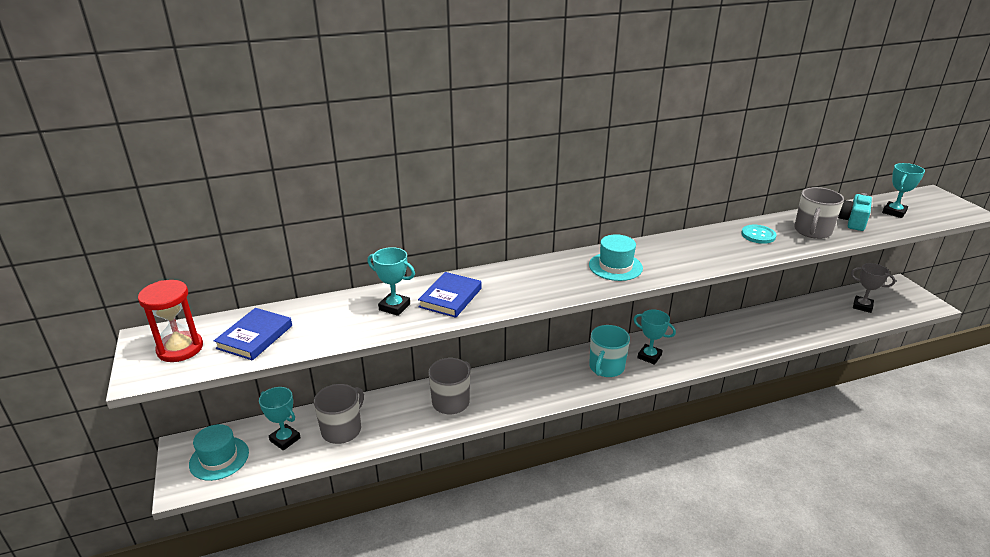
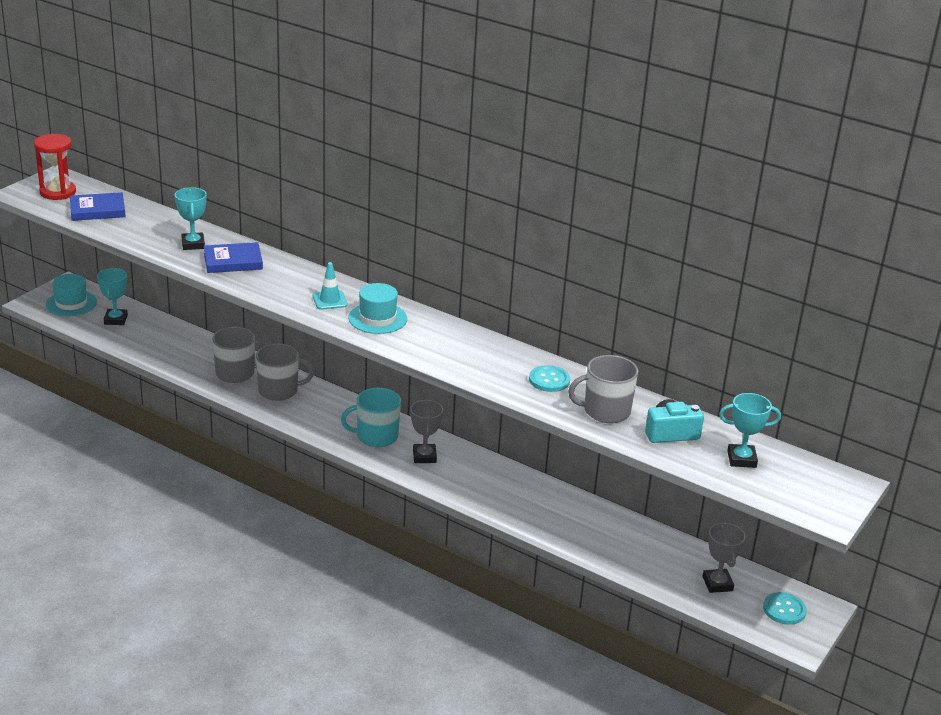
camera: 50 degrees right, 0 degrees up
grey mug [314,384,364,444] -> grey mug moved to [256,344,314,401]
turquoise trophy [633,309,676,365] -> grey trophy [410,400,443,463]
none -> turquoise traffic cone [313,262,348,310]
none -> turquoise button [763,592,807,625]

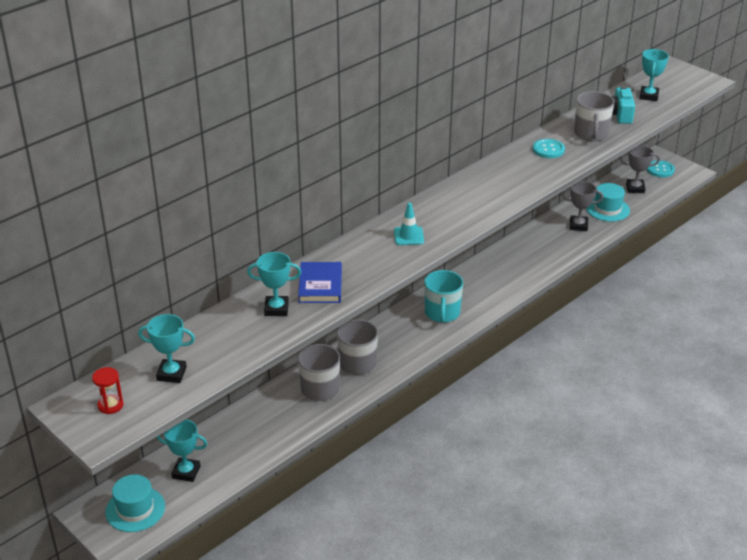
camera: 75 degrees left, 5 degrees up
red hourglass [34,134,76,200] -> red hourglass [92,367,124,414], size x0.58
blue book [70,192,126,221] -> turquoise trophy [138,314,195,383]
turquoise hat [348,283,407,334] -> turquoise hat moved to [586,183,630,222]
grey trophy [410,400,443,463] -> grey trophy moved to [562,181,603,231]

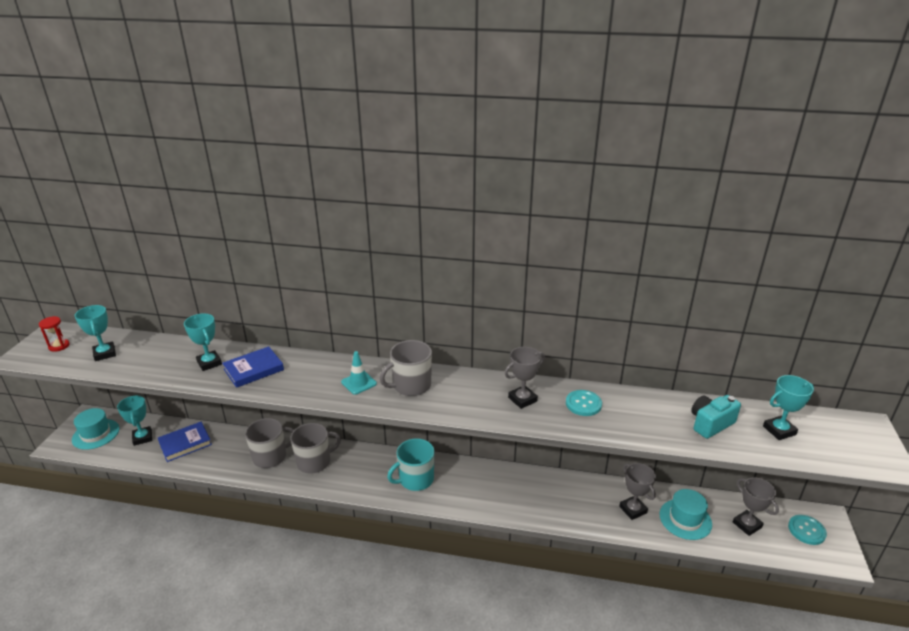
camera: 55 degrees right, 5 degrees down
grey mug [574,91,614,141] -> grey mug moved to [380,340,432,396]
none -> blue book [158,422,212,462]
none -> grey trophy [504,347,545,409]

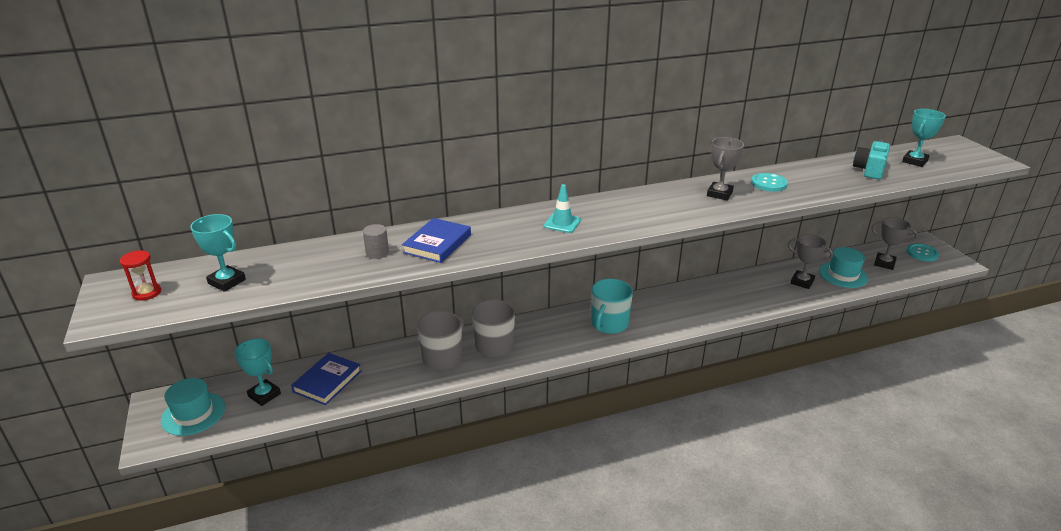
camera: 30 degrees left, 0 degrees up
turquoise trophy [184,314,222,371] -> grey cylinder [363,224,389,259]
grey mug [380,340,432,396] -> none

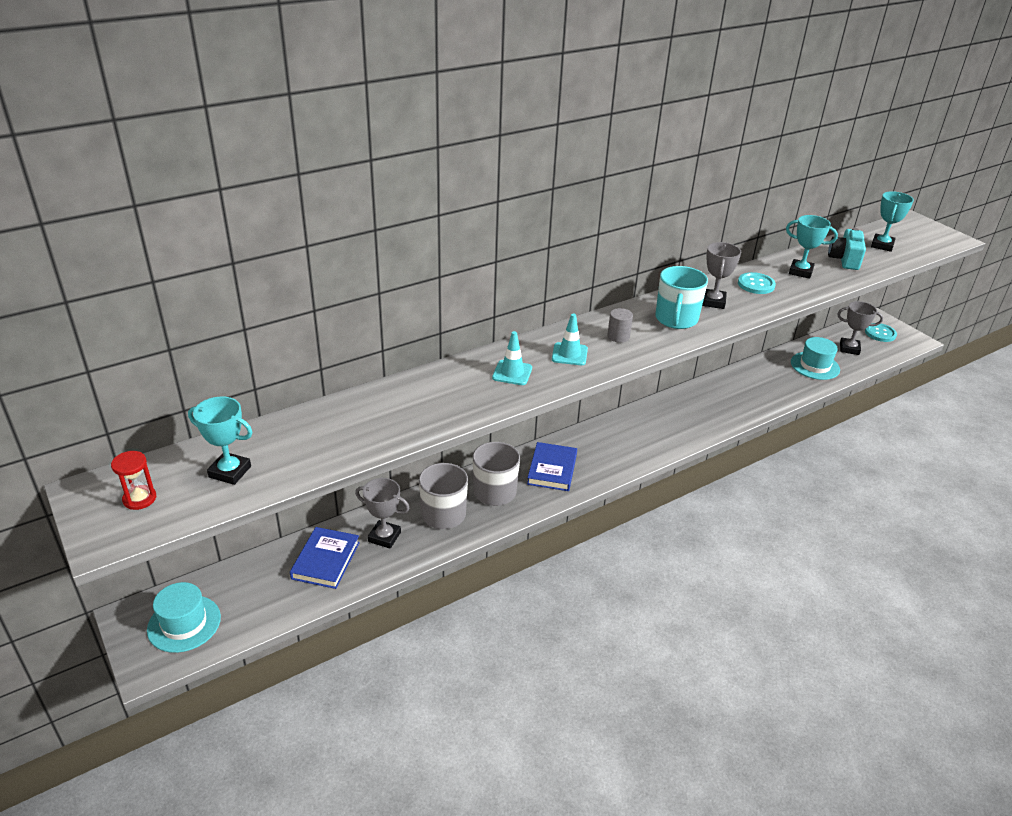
camera: 15 degrees left, 5 degrees up
turquoise trophy [234,338,281,406] -> turquoise trophy moved to [786,215,838,279]
grey cylinder [363,224,389,259] -> grey cylinder moved to [607,308,633,343]
blue book [402,218,471,263] -> blue book moved to [527,442,577,491]
turquoise mug [591,279,633,334] -> turquoise mug moved to [655,266,708,329]
grey trophy [788,234,833,289] -> grey trophy moved to [355,478,409,548]
none -> turquoise traffic cone [492,331,532,385]

